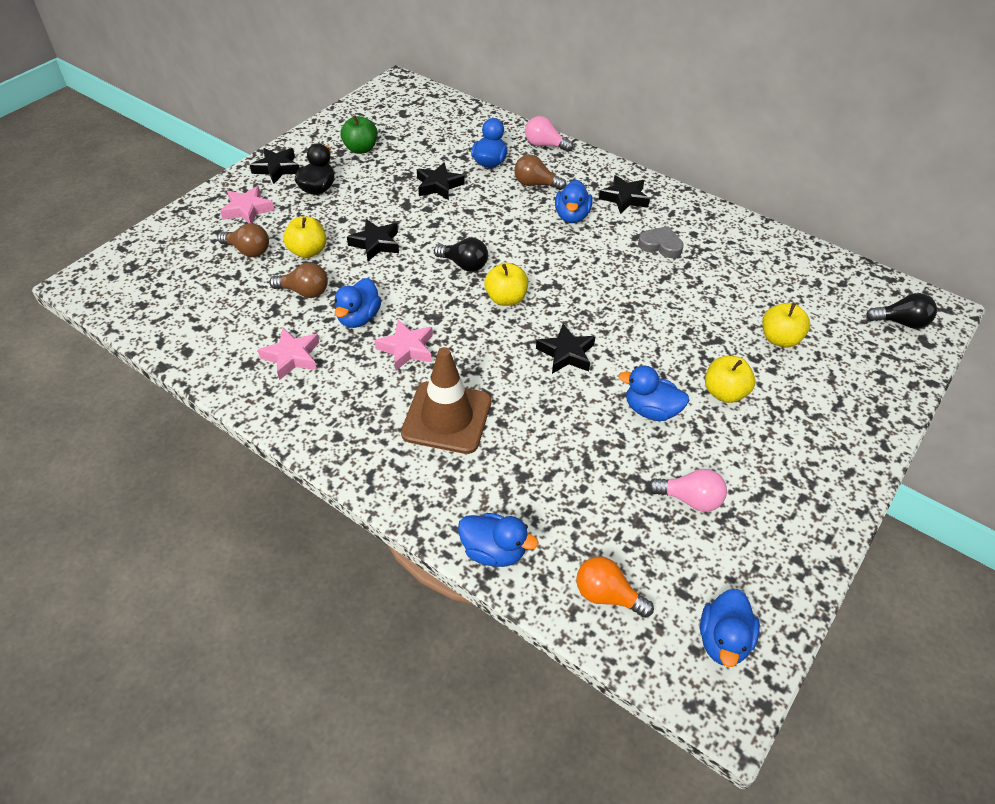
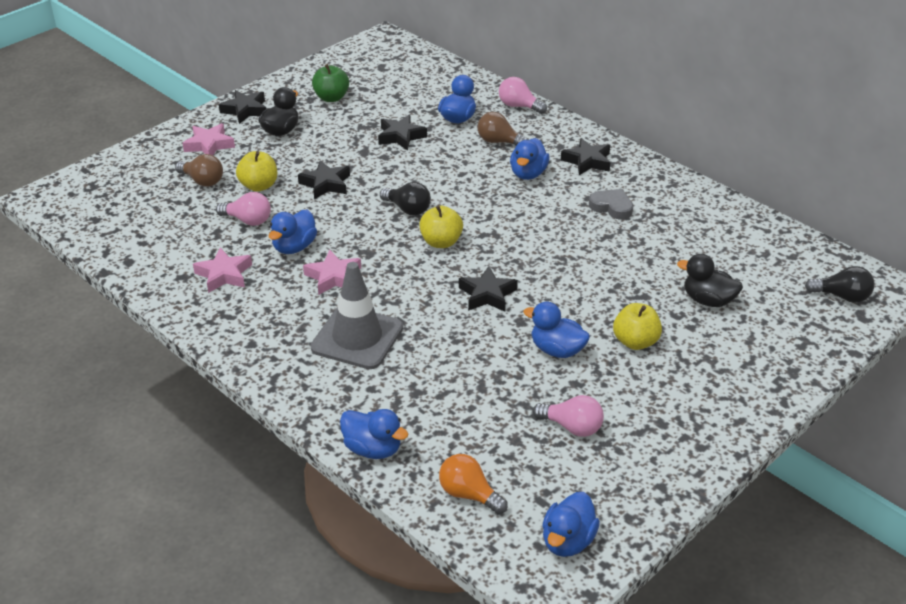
camera: 10 degrees right, 10 degrees down
brown light bulb [269,263,328,298] -> pink light bulb [216,192,271,226]
brown traffic cone [401,347,491,454] -> grey traffic cone [311,262,403,369]
yellow apple [762,303,810,348] -> black duck [677,254,743,307]

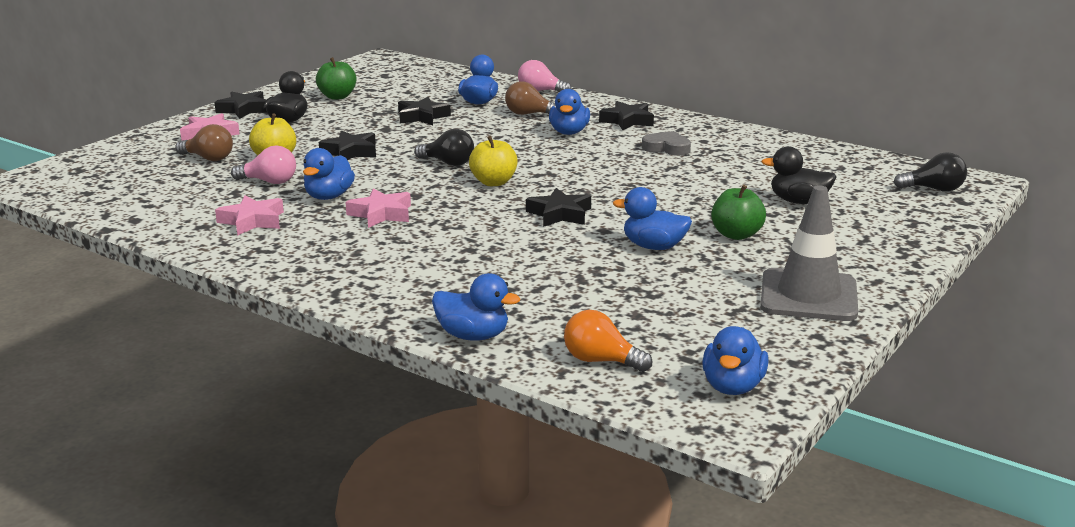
camera: 10 degrees left, 15 degrees down
grey traffic cone [311,262,403,369] -> grey traffic cone moved to [760,185,858,321]
pink light bulb [533,395,604,437] -> none
yellow apple [613,303,662,350] -> green apple [711,185,766,240]

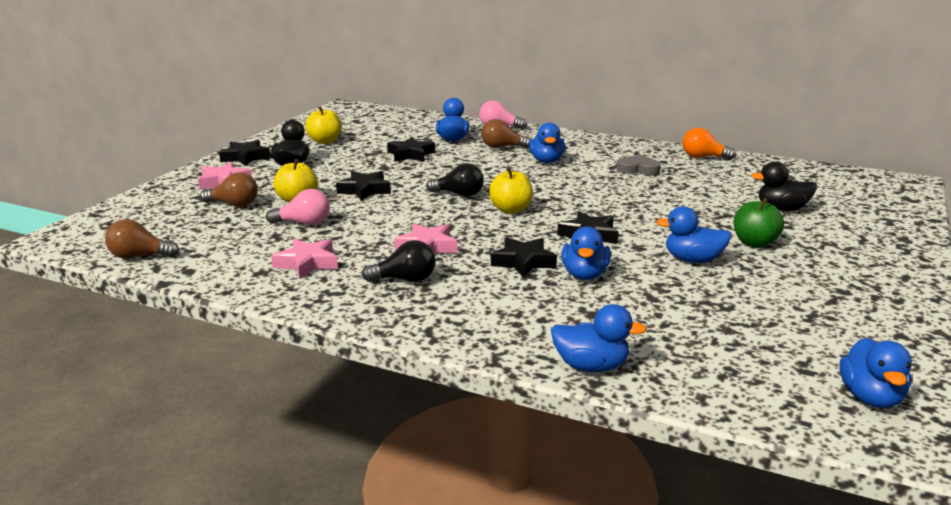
camera: 10 degrees left, 0 degrees up
blue duck [303,148,355,200] -> blue duck moved to [562,227,611,280]
green apple [316,57,356,100] -> yellow apple [305,106,341,144]
orange light bulb [564,310,652,372] -> orange light bulb moved to [682,128,736,160]
black star [599,101,654,130] -> black star moved to [491,237,557,278]
grey traffic cone [760,185,858,321] -> none
black light bulb [894,152,967,192] -> black light bulb moved to [362,240,436,282]
none -> brown light bulb [105,219,179,259]

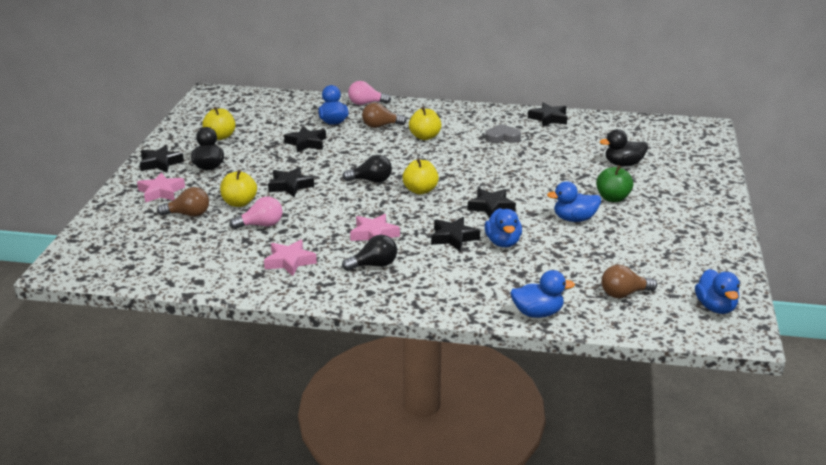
camera: 15 degrees left, 5 degrees up
brown light bulb [105,219,179,259] -> brown light bulb moved to [601,265,657,298]
blue duck [529,123,565,163] -> yellow apple [409,107,441,140]
orange light bulb [682,128,736,160] -> black star [528,102,567,127]

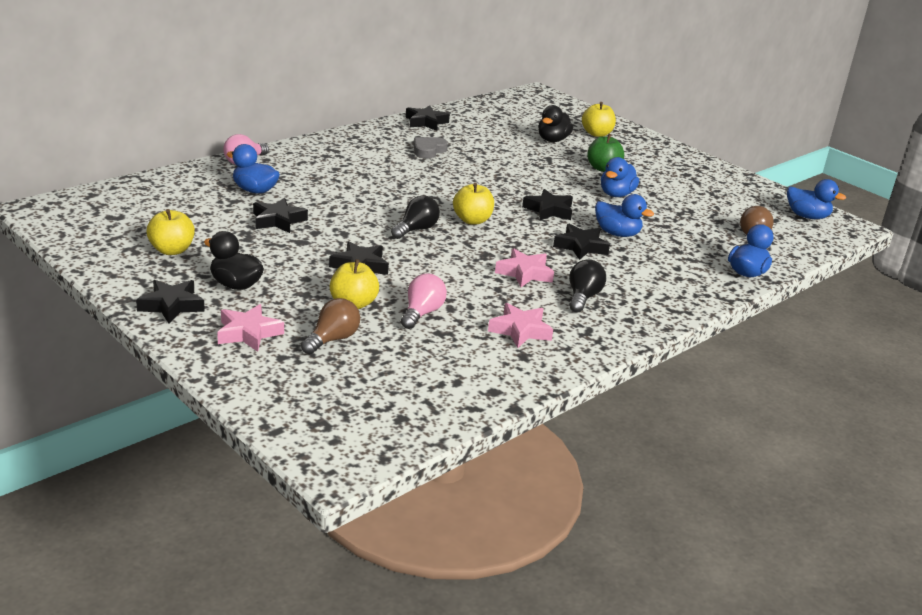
camera: 55 degrees left, 0 degrees up
brown light bulb [362,103,407,128] -> none
yellow apple [409,107,441,140] -> yellow apple moved to [582,102,616,137]

